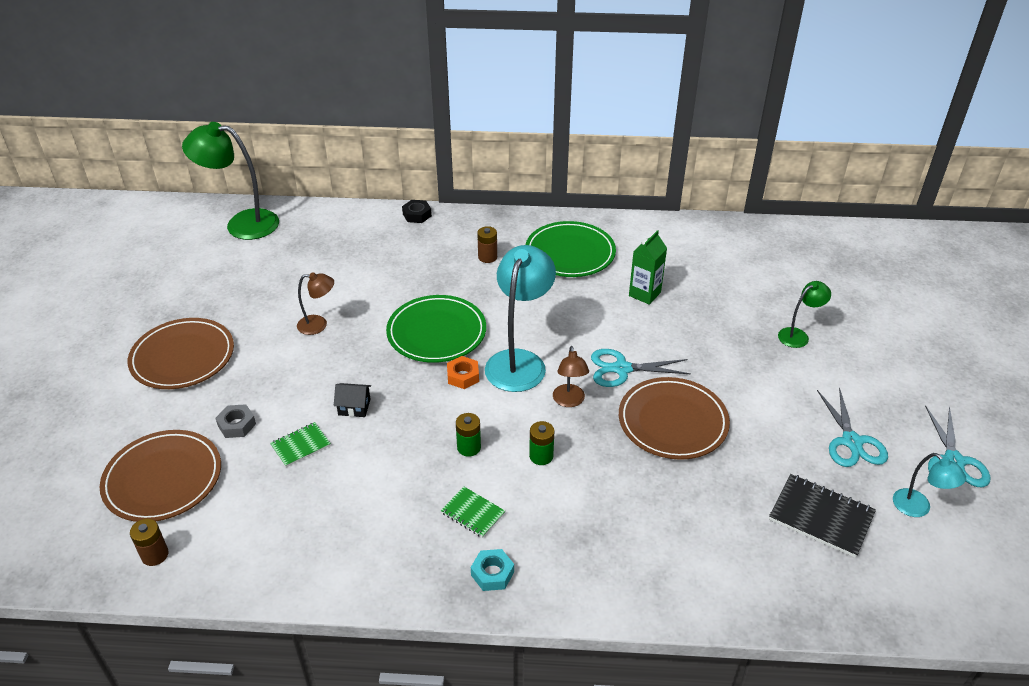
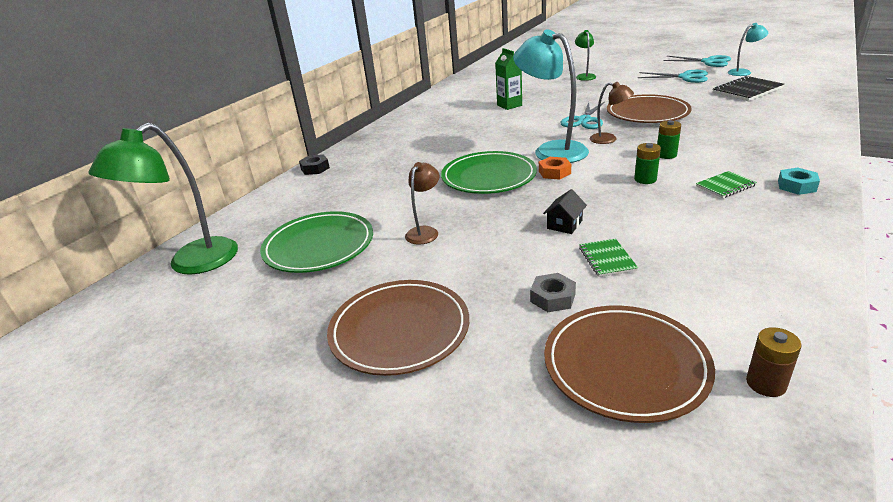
camera: 60 degrees left, 10 degrees down
brown battery [477,226,497,263] -> none
green plate [525,221,616,277] -> green plate moved to [260,211,373,273]

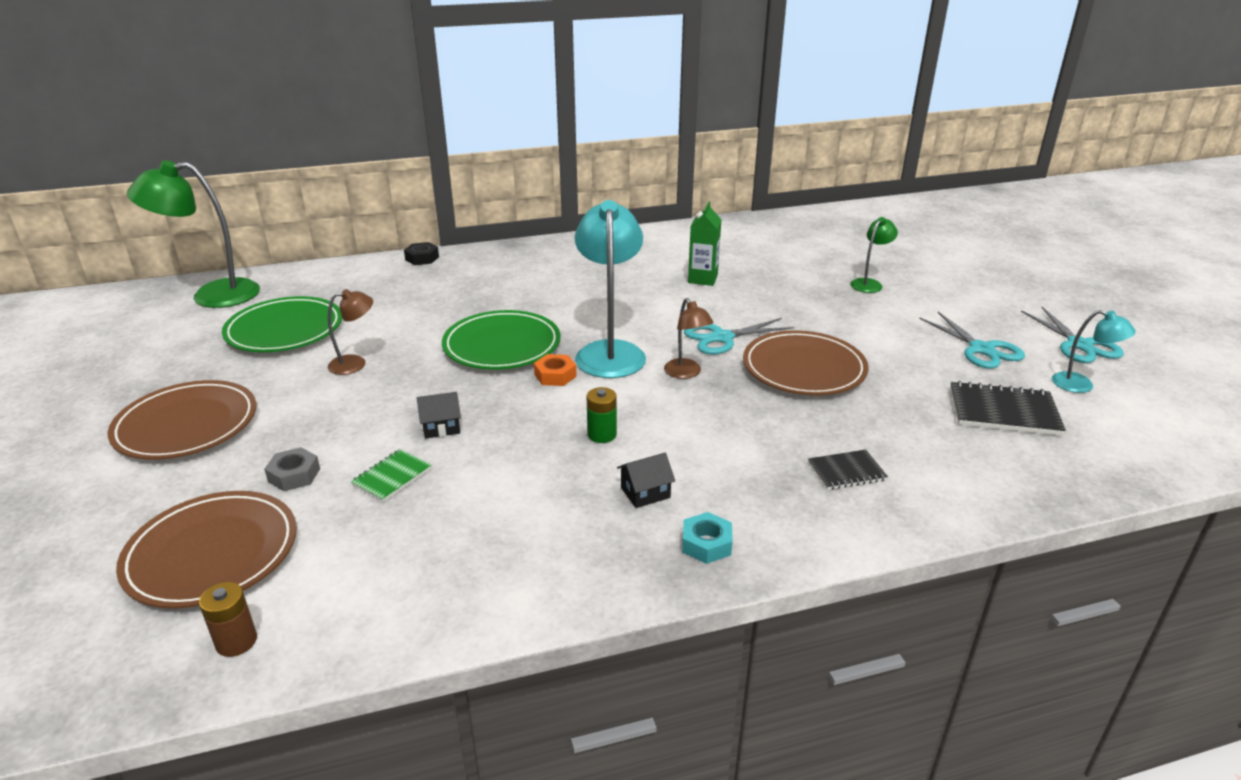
camera: 40 degrees right, 0 degrees up
green battery [657,120,681,159] -> none
green notebook [696,171,757,198] -> black house [617,453,675,508]
none -> black notebook [808,449,888,490]

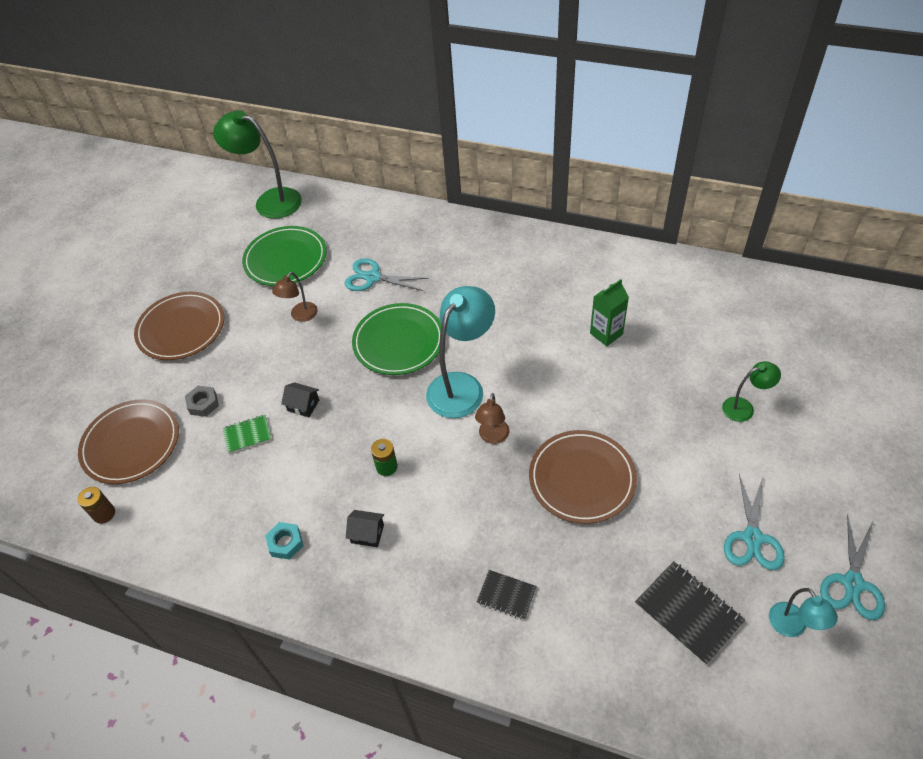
camera: 40 degrees right, 20 degrees up
brown lamp [328,289,373,375] -> brown lamp turned 105 degrees clockwise [272,272,318,322]
black nut [404,242,439,265] -> none
orange nut [534,354,577,386] -> none
turquoise nut [682,512,733,564] -> turquoise nut moved to [265,522,303,560]
turquoise scissors [684,318,794,355] -> turquoise scissors moved to [345,258,429,291]

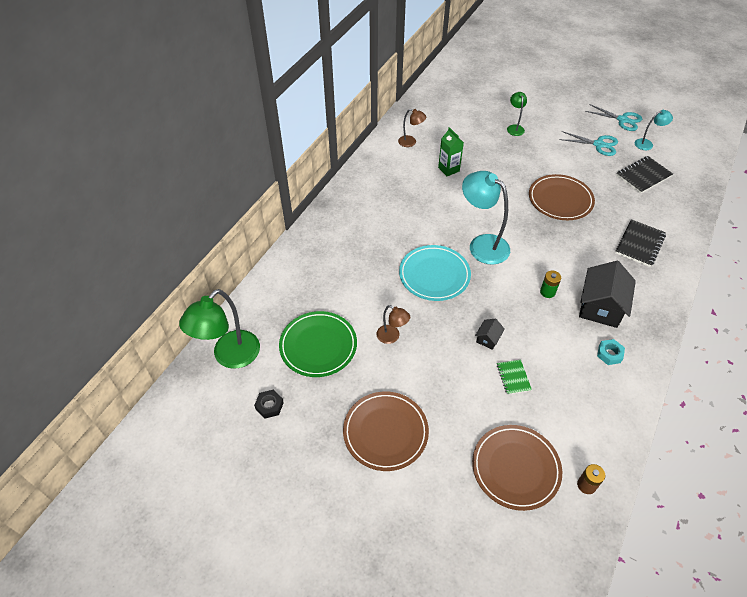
camera: 85 degrees left, 0 degrees up
grey nut [185,386,219,417] -> none
turquoise scissors [345,258,429,291] -> none
black house [346,510,384,547] -> black house [579,261,636,328], size x2.18
green plate [352,303,441,375] -> turquoise plate [399,245,471,301]
brown lamp [475,393,509,444] -> brown lamp moved to [398,109,426,147]
black notebook [476,570,537,620] -> black notebook [615,219,666,267], size x1.67
none -> black nut [254,390,284,418]

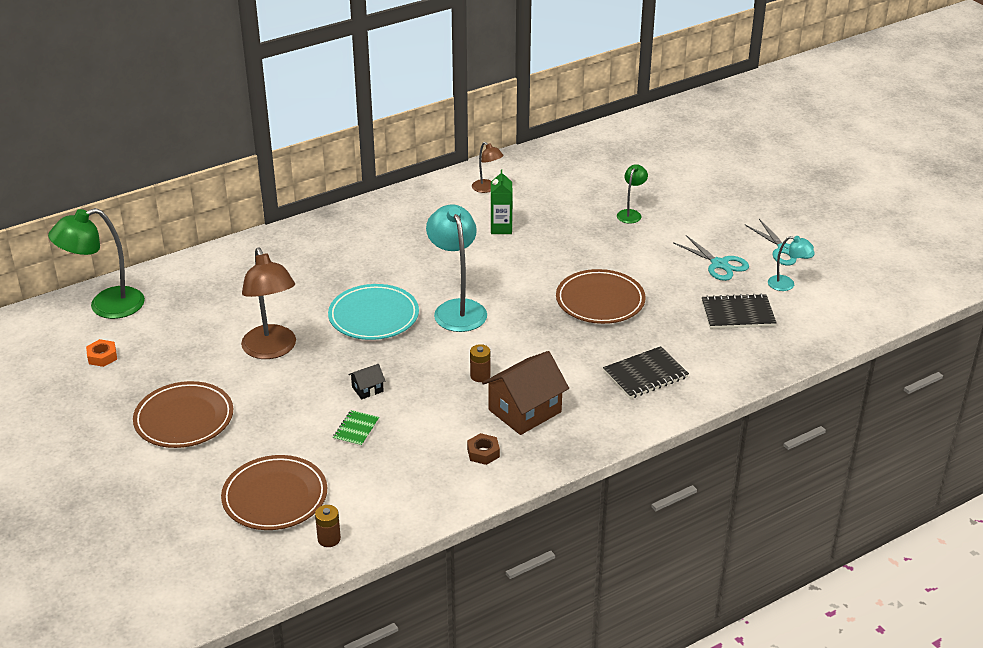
camera: 30 degrees right, 15 degrees down
black nut [254,390,284,418] -> orange nut [86,339,117,367]
green plate [279,311,357,377] -> none
brown lamp [377,305,410,344] -> brown lamp [241,247,296,359], size x1.95
green battery [540,271,561,298] -> brown battery [470,344,490,382]
black house [579,261,636,328] -> brown house [482,351,569,435]
turquoise nut [597,339,625,365] -> brown nut [467,433,500,465]

